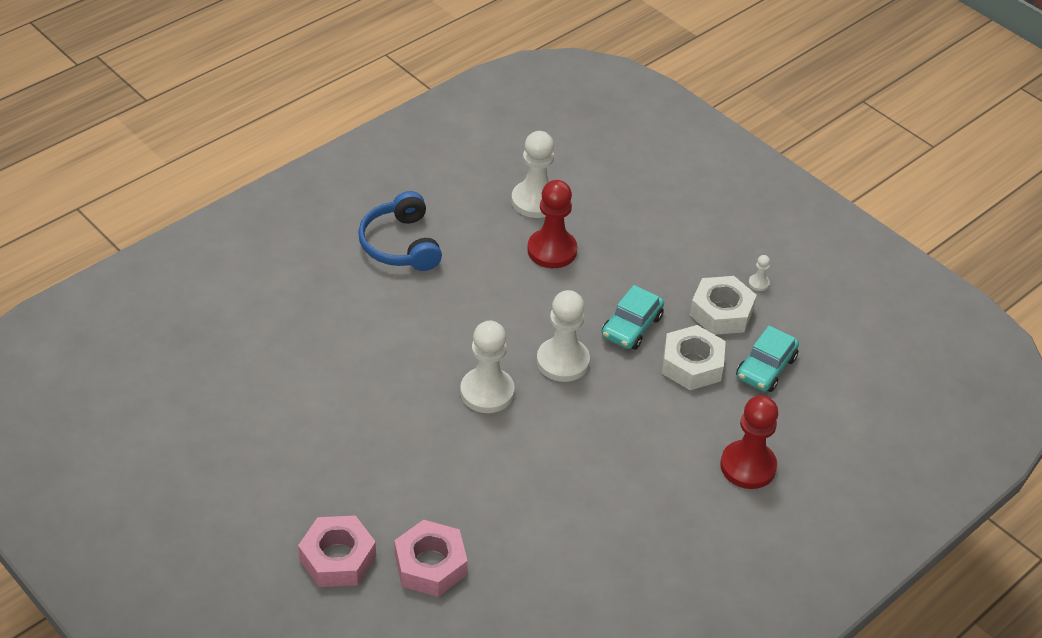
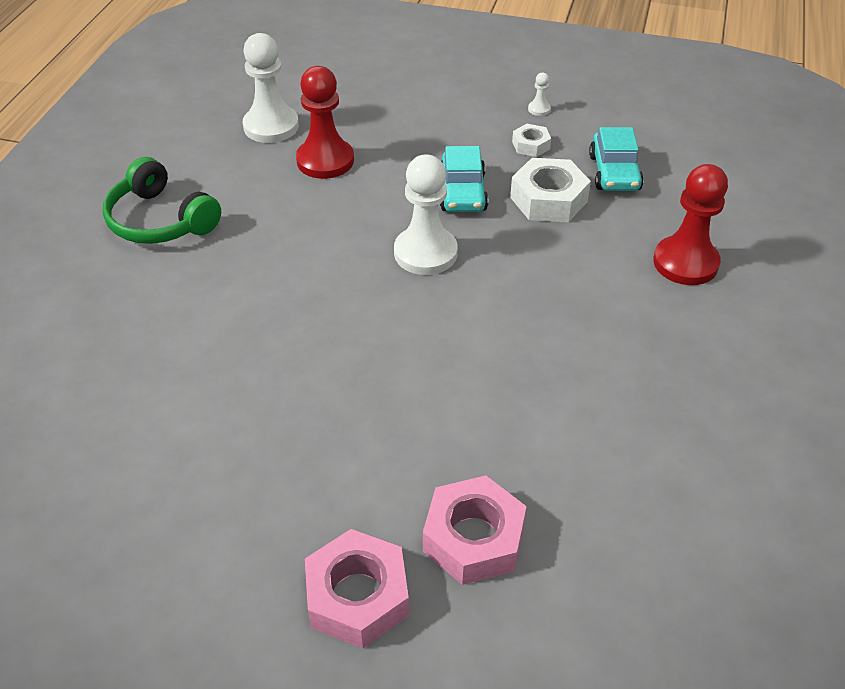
camera: 30 degrees left, 0 degrees up
blue headphones [358,191,442,271] -> green headphones [103,157,221,244]
white pawn [460,321,515,413] -> none
white nut [690,276,757,335] -> white nut [512,124,551,157], size x0.54

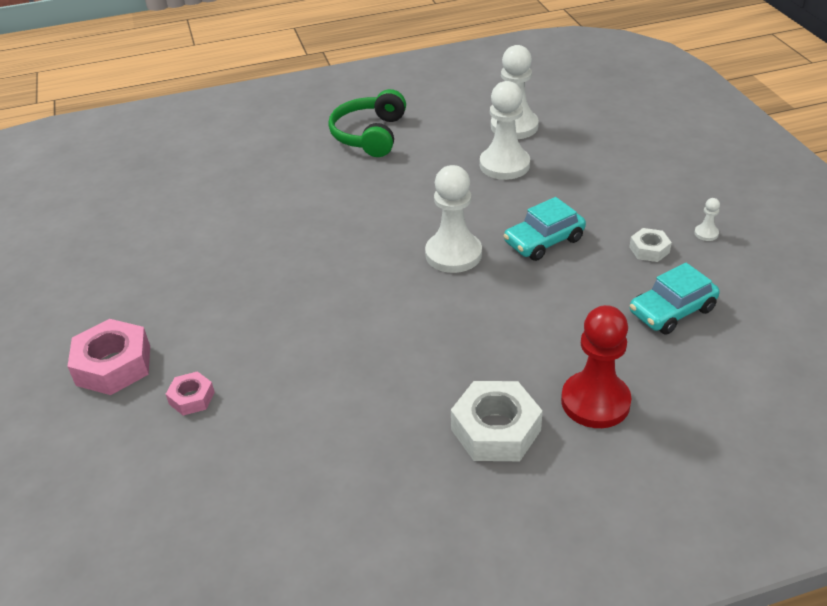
camera: 60 degrees right, 5 degrees down
red pawn [296,66,354,179] -> white pawn [480,81,530,180]
pink nut [423,475,527,585] -> pink nut [166,371,215,416], size x0.54
white nut [510,158,591,222] -> white nut moved to [451,381,543,461]

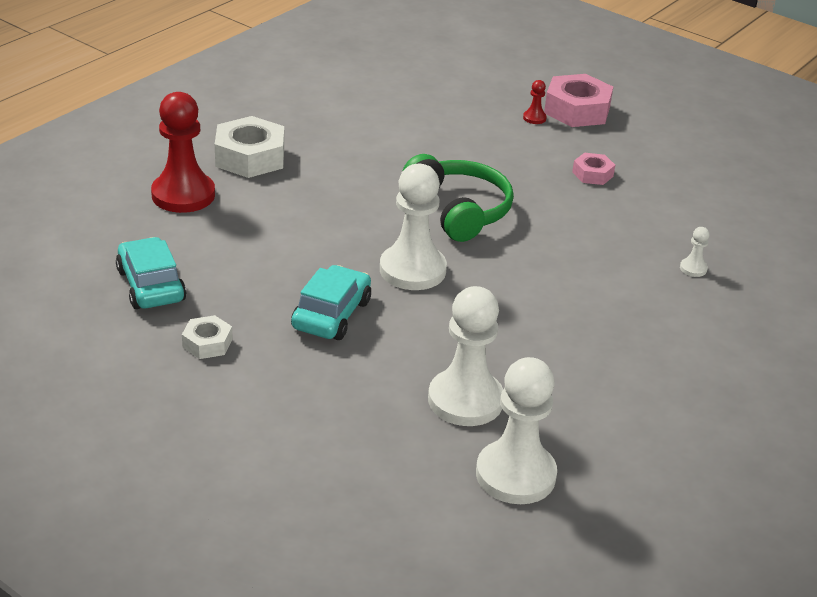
camera: 140 degrees right, 5 degrees down
pink nut [166,371,215,416] -> pink nut moved to [572,153,615,185]
green headphones [328,89,406,157] -> green headphones moved to [402,154,514,242]
turquoise car [630,263,720,335] -> turquoise car turned 45 degrees counterclockwise [116,237,186,309]
white pawn [694,198,720,241] -> white pawn moved to [680,227,710,277]
none -> red pawn [523,80,547,124]

